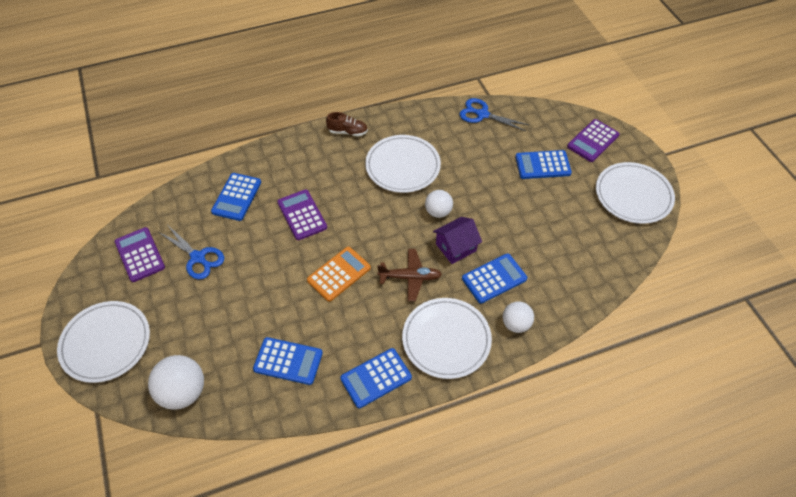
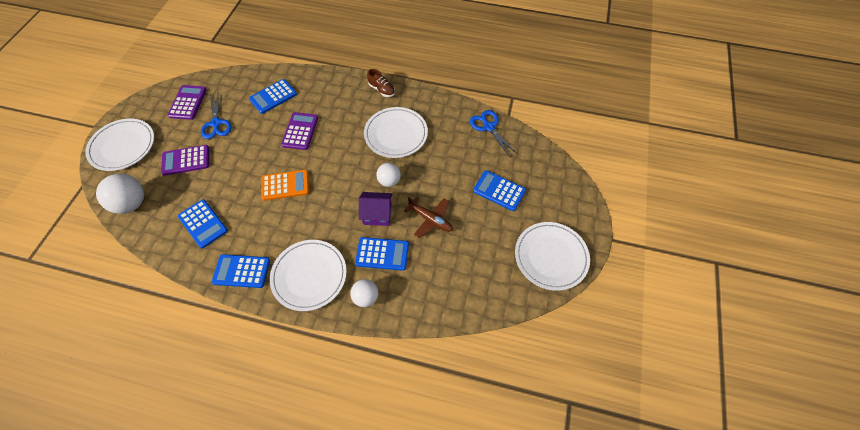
camera: 35 degrees right, 5 degrees up
brown plane [377,249,442,301] -> brown plane moved to [404,196,453,238]
purple calculator [567,119,620,162] -> purple calculator moved to [161,145,209,176]

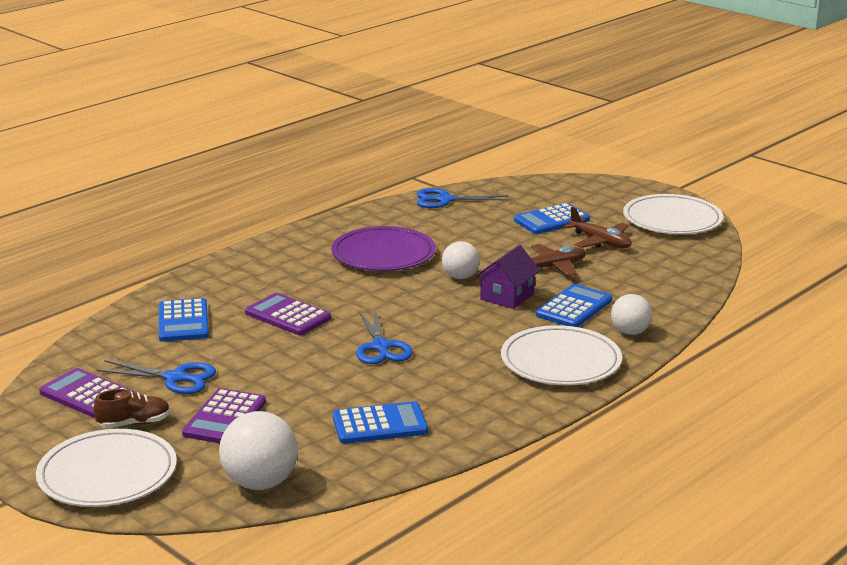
camera: 60 degrees left, 35 degrees down
blue calculator [212,254,270,288] -> none
orange calculator [261,170,309,201] -> blue scissors [356,310,413,364]
white plate [364,107,428,158] -> purple plate [331,226,436,271]
brown shoe [367,69,395,97] -> brown shoe moved to [94,389,170,428]
none -> brown plane [563,207,631,248]

